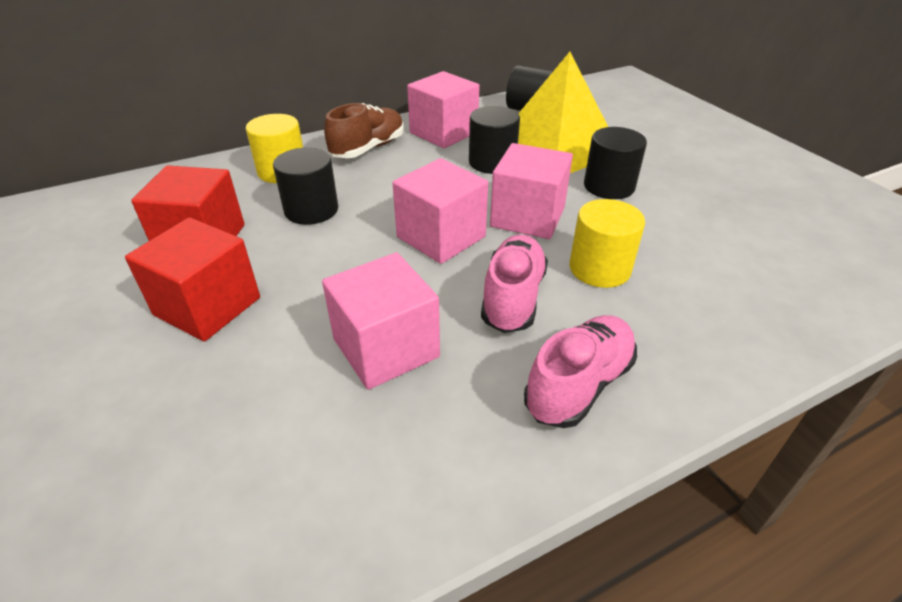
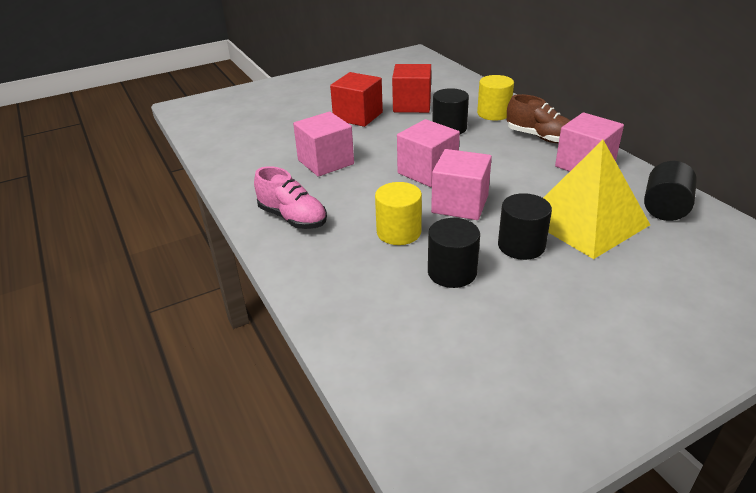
camera: 90 degrees right, 5 degrees down
black cylinder [469,106,520,174] -> black cylinder moved to [428,218,480,288]
pink shoe [481,235,548,333] -> none

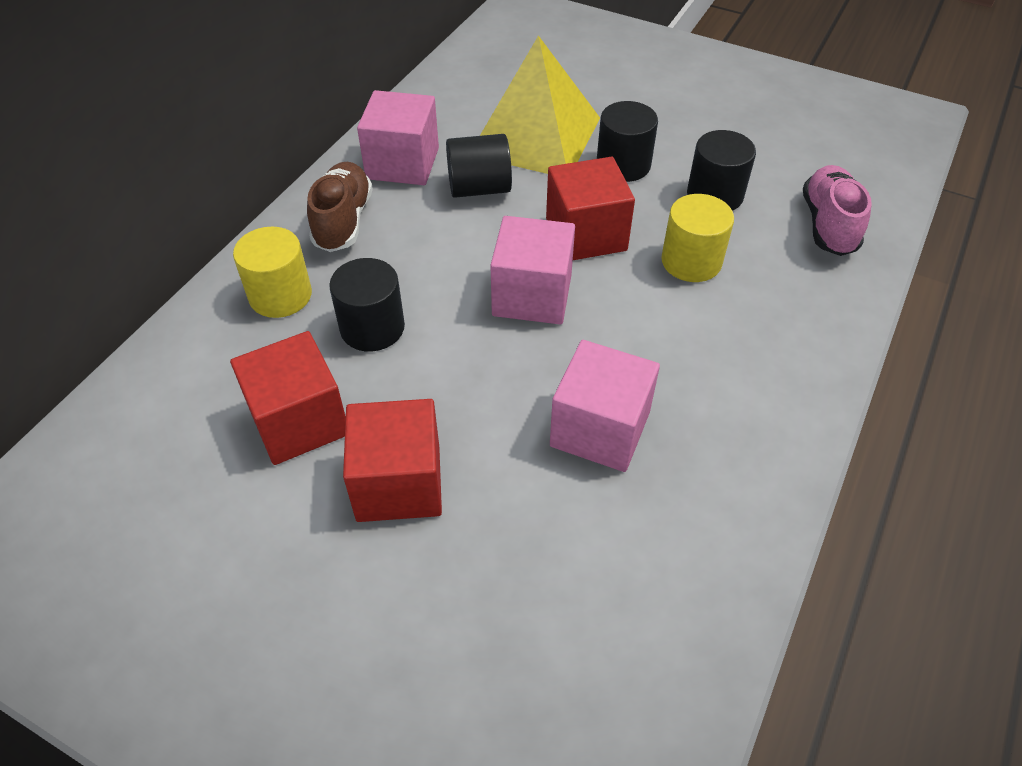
camera: 125 degrees left, 15 degrees up
pink shoe [254,166,327,229] -> pink shoe moved to [803,165,872,256]
pink cube [431,149,492,220] -> red cube [546,157,635,260]
black cylinder [644,161,697,221] -> black cylinder moved to [446,134,512,198]

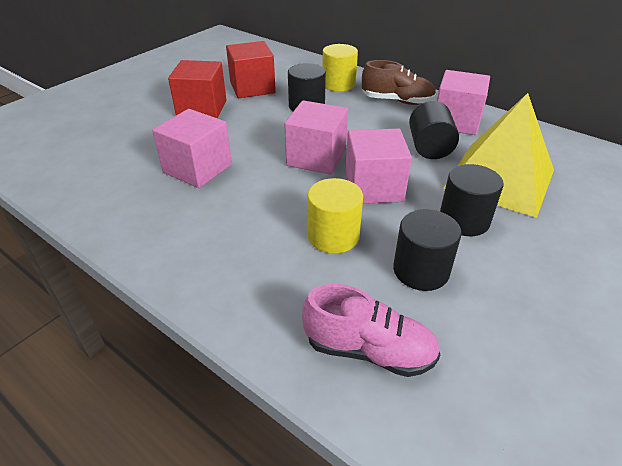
camera: 100 degrees right, 10 degrees down
red cube [546,157,635,260] -> pink cube [345,128,412,204]

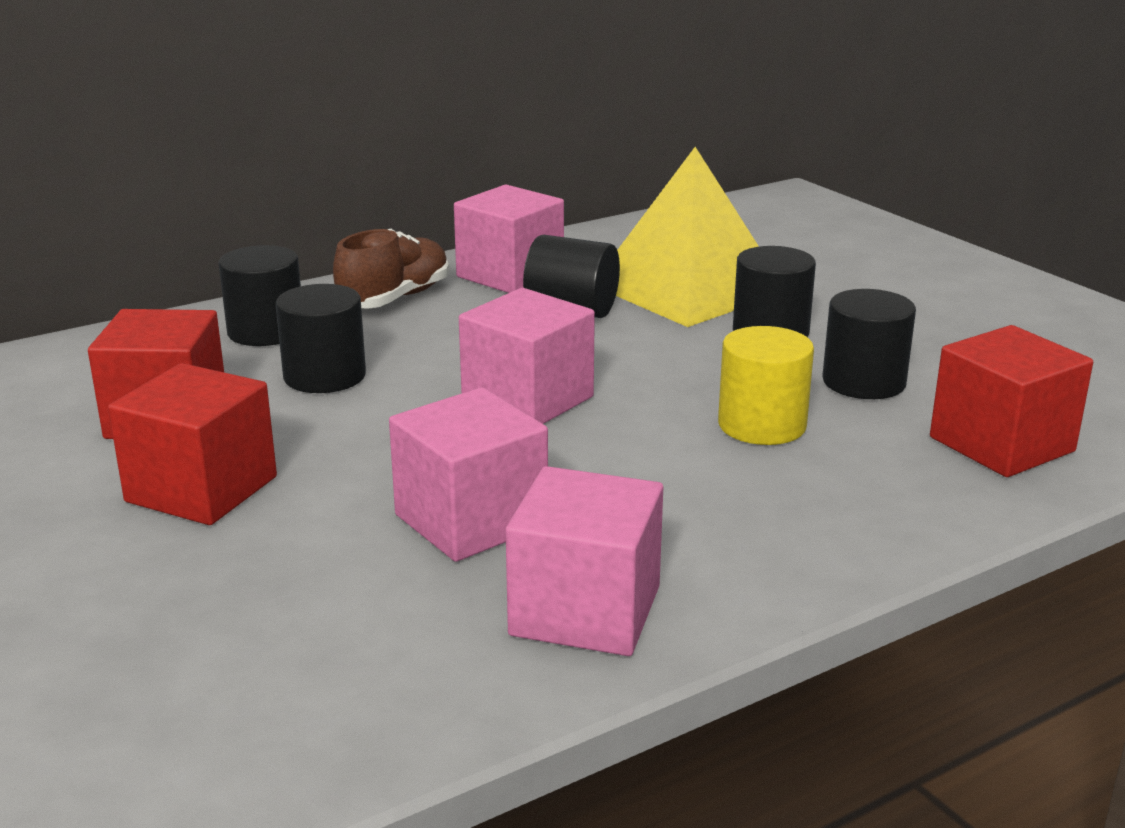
camera: 70 degrees left, 15 degrees down
pink shoe [302,284,440,377] -> red cube [930,325,1093,477]
yellow cylinder [322,44,358,92] -> black cylinder [218,245,301,346]
pink cube [345,128,412,204] -> pink cube moved to [506,466,663,656]

